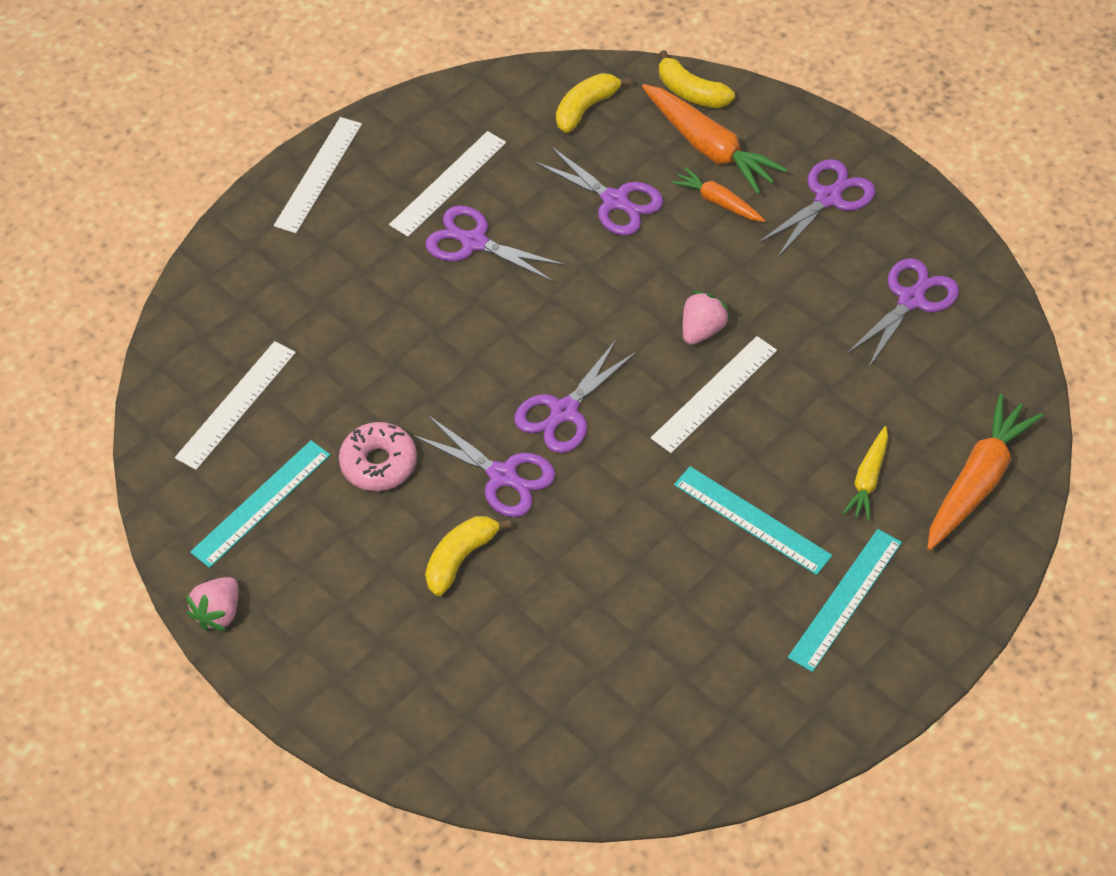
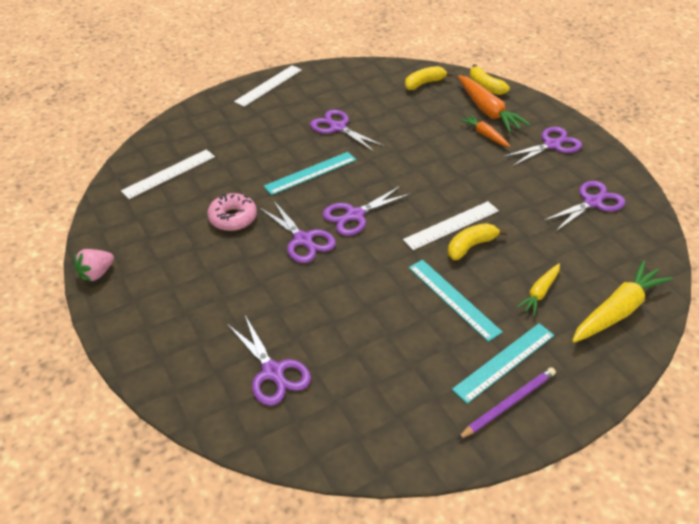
camera: 15 degrees right, 10 degrees down
turquoise ruler [190,440,330,568] -> turquoise ruler moved to [264,152,356,195]
white ruler [389,131,506,237] -> none
yellow banana [425,516,511,596] -> yellow banana moved to [448,223,507,260]
purple scissors [535,147,663,235] -> purple scissors moved to [227,316,311,406]
pink strawberry [683,291,730,345] -> none
orange carrot [927,394,1043,550] -> yellow carrot [572,260,673,343]
none -> purple pencil [457,367,556,440]

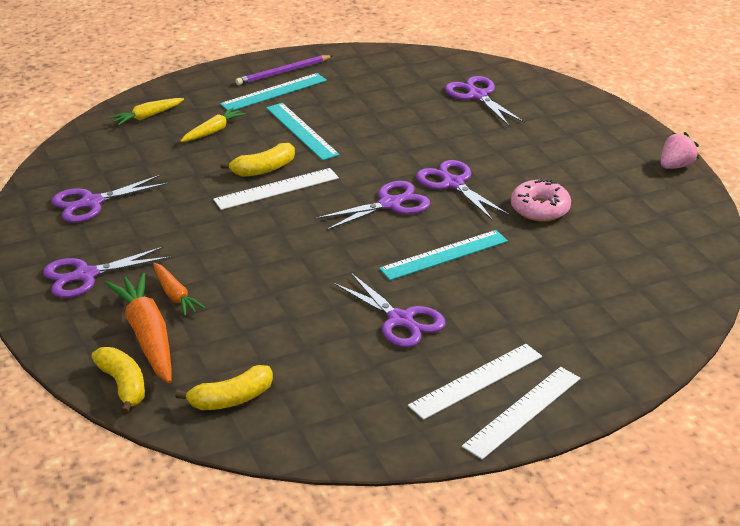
camera: 175 degrees left, 10 degrees down
white ruler [121,149,215,199] -> white ruler moved to [408,344,542,420]
yellow carrot [572,260,673,343] -> yellow carrot [110,98,184,125], size x0.57

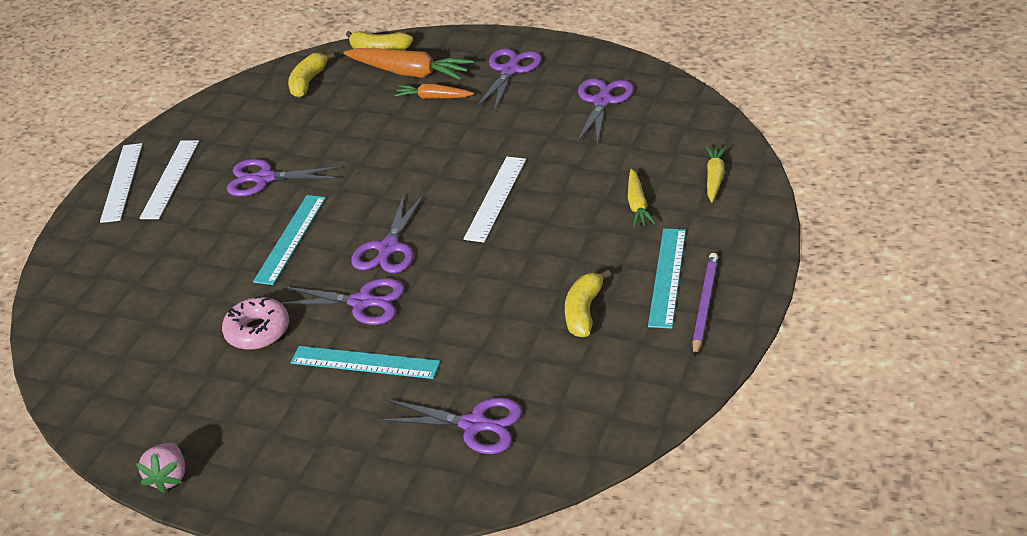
camera: 140 degrees right, 5 degrees up
yellow banana [220,143,295,177] -> yellow banana moved to [565,269,611,337]
turquoise ruler [266,103,340,160] -> turquoise ruler moved to [291,346,440,379]

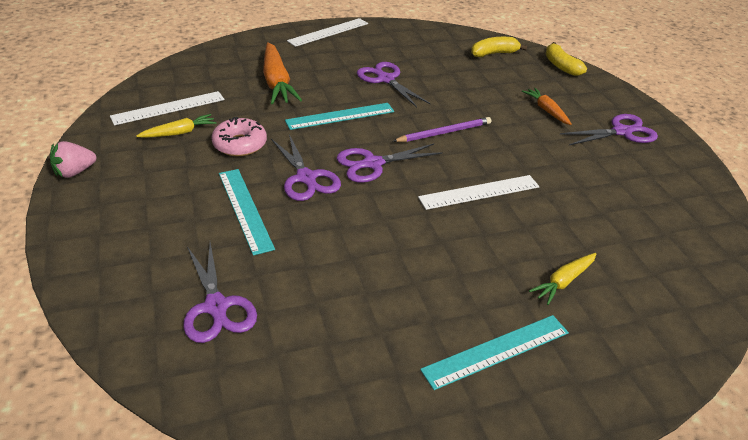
camera: 45 degrees right, 0 degrees up
white ruler [139,140,199,219] -> white ruler moved to [110,91,225,125]
orange carrot [343,48,474,80] -> orange carrot moved to [263,42,302,104]
yellow banana [565,269,611,337] -> none
purple scissors [577,79,634,145] -> none
purple pencil [692,253,718,357] -> purple pencil moved to [393,117,491,142]
yellow carrot [705,146,727,202] -> yellow carrot moved to [136,114,216,138]

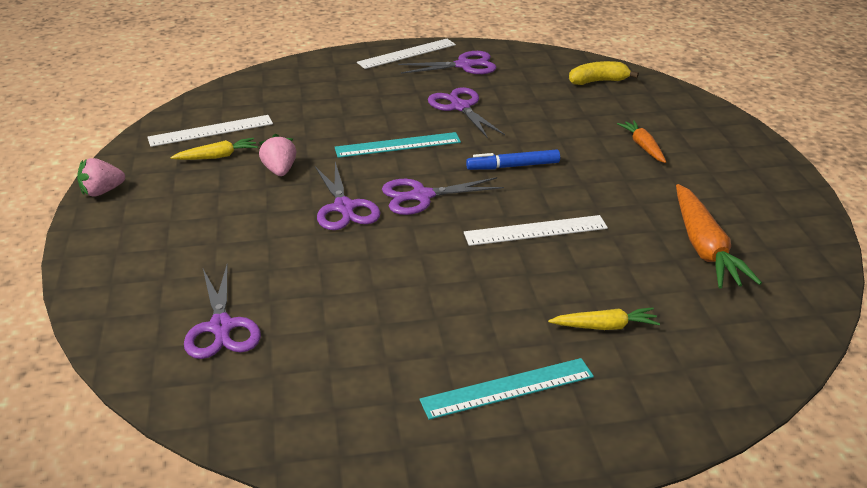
camera: 10 degrees right, 5 degrees down
pink donut [211,117,267,156] -> pink strawberry [259,133,296,176]
turquoise ruler [219,169,275,256] -> none
orange carrot [263,42,302,104] -> orange carrot moved to [676,184,762,288]
purple pencil [393,117,491,142] -> blue marker [466,149,560,170]
yellow carrot [529,253,597,305] -> yellow carrot turned 150 degrees counterclockwise [548,307,660,330]
yellow banana [546,42,587,76] -> none
purple scissors [560,114,658,145] -> purple scissors moved to [398,51,497,74]

